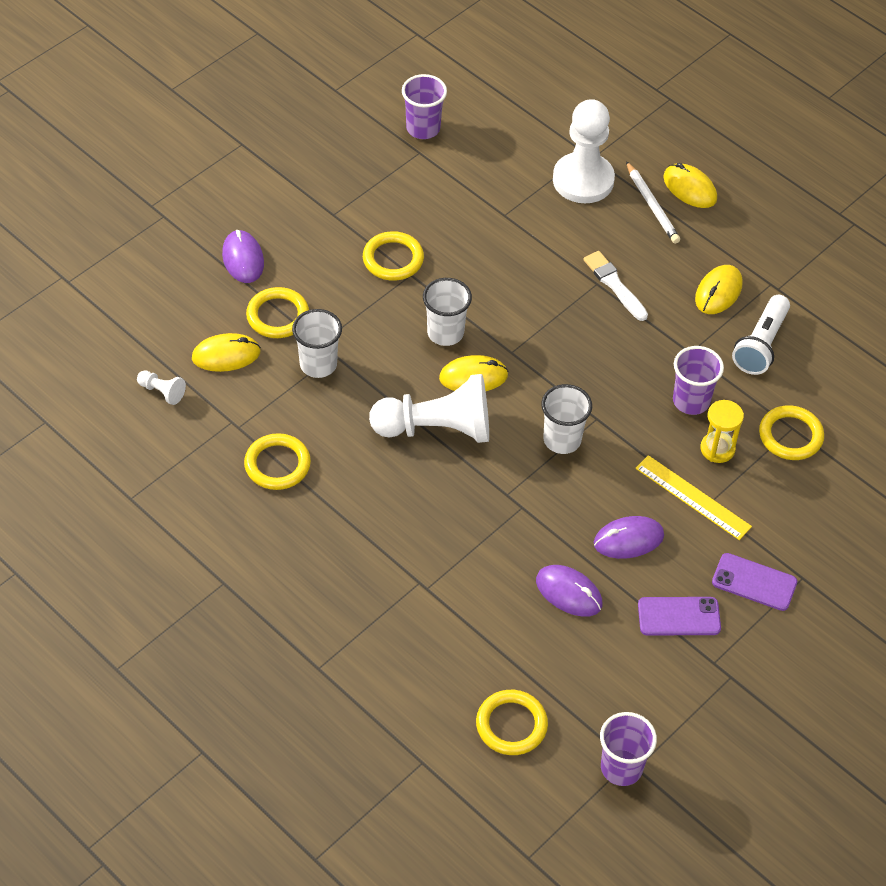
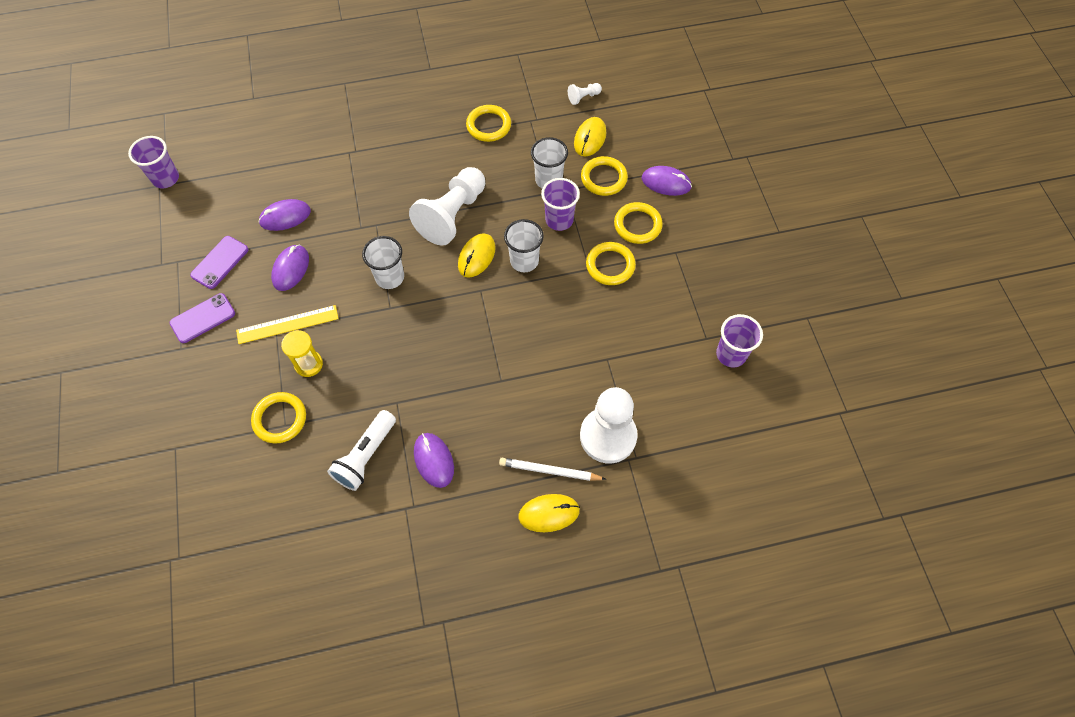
camera: 125 degrees right, 10 degrees up
yellow ring [476,690,548,755] -> yellow ring moved to [614,202,663,244]
white brush [583,251,648,321] -> none
purple cup [673,346,724,415] -> purple cup moved to [541,178,580,231]
yellow mouse [695,265,743,314] -> purple mouse [414,433,454,488]
white flashlight [732,295,790,375] -> white flashlight turned 120 degrees counterclockwise [327,410,396,491]

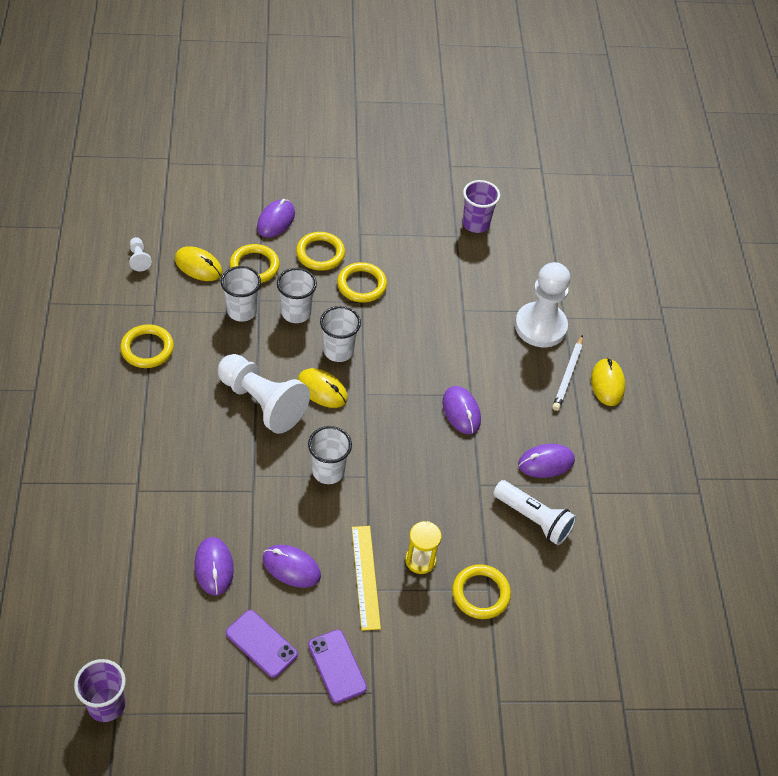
camera: 85 degrees left, 10 degrees down
purple cup [541,178,580,231] -> white cup [277,268,317,323]
none -> purple mouse [442,386,481,434]

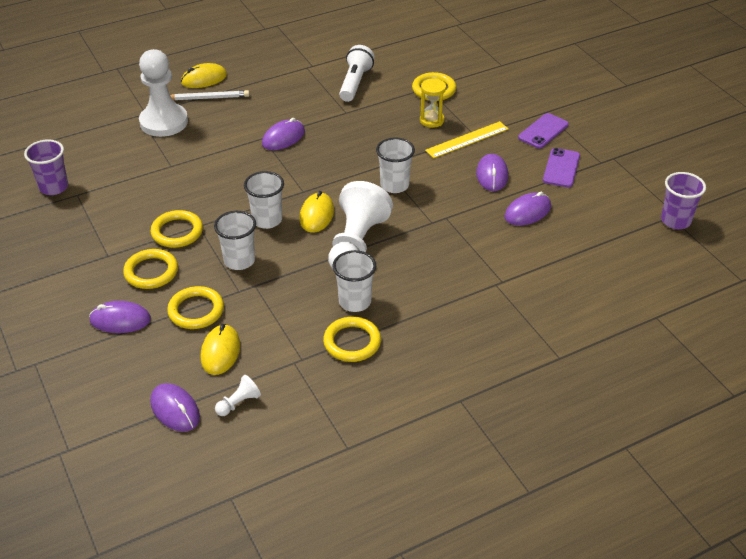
camera: 110 degrees left, 10 degrees down
white cup [221,266,261,322] -> white cup moved to [332,250,376,312]
purple mouse [518,444,575,478] -> purple mouse moved to [150,383,200,432]

